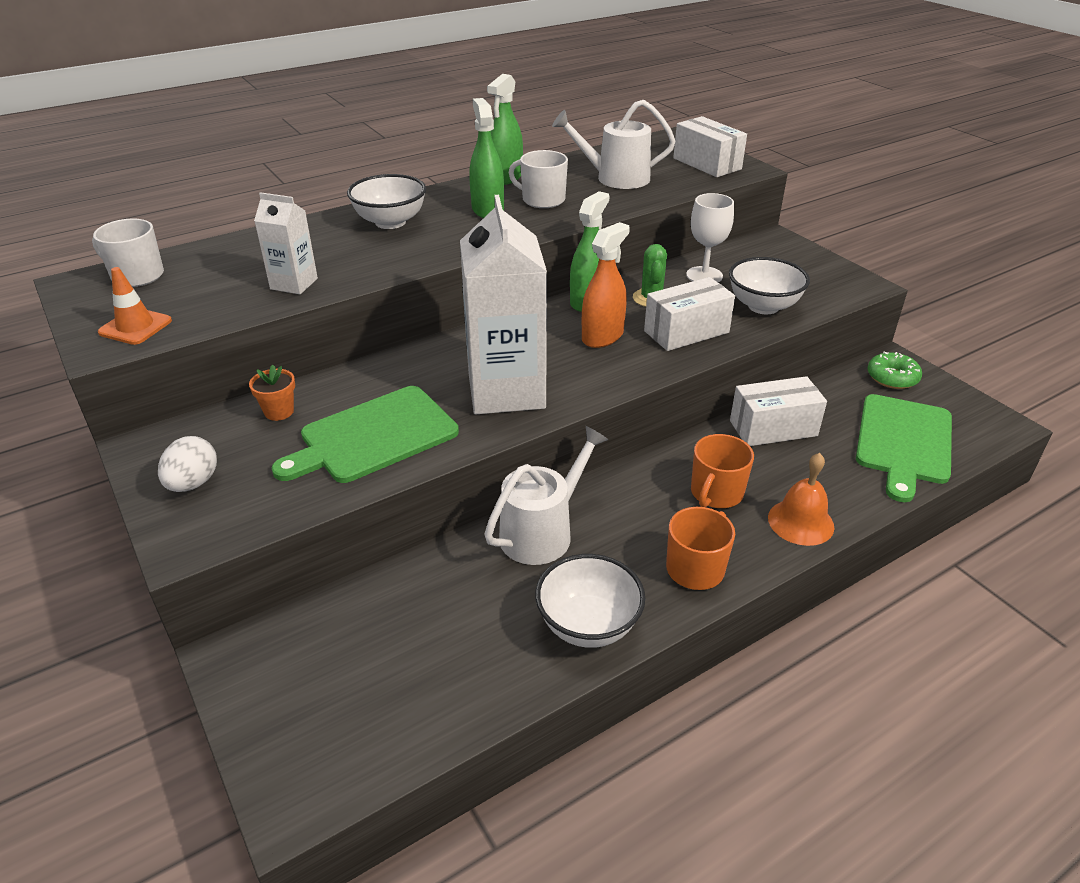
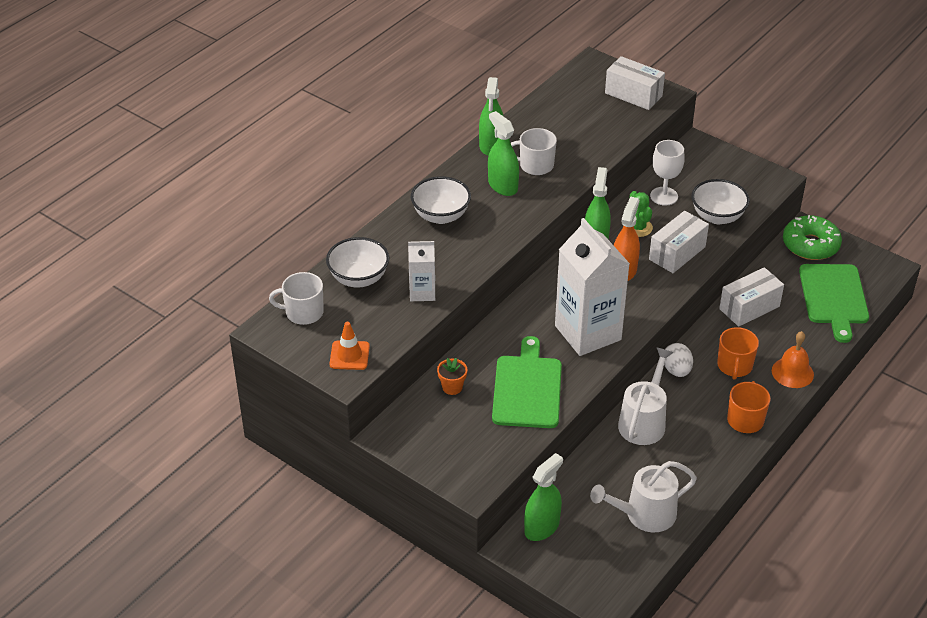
camera: 20 degrees left, 5 degrees up
white egg [158,436,217,492] -> white egg moved to [664,343,693,377]
green cutting board [272,386,459,483] -> green cutting board turned 150 degrees clockwise [492,336,562,428]
white bowl [535,554,645,648] -> white bowl moved to [326,237,389,288]
white watering can [552,100,676,189] -> white watering can moved to [590,461,697,532]
green donut [867,351,922,389] -> green donut [783,215,842,260], size x1.55
none -> green spray bottle [524,453,563,541]

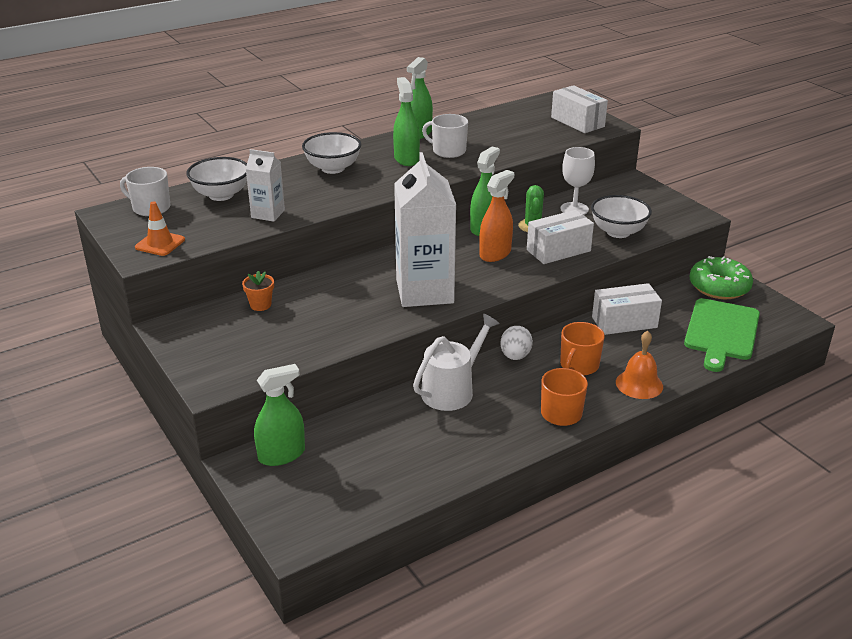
camera: 20 degrees right, 10 degrees down
green cutting board [492,336,562,428] -> none
white watering can [590,461,697,532] -> none

